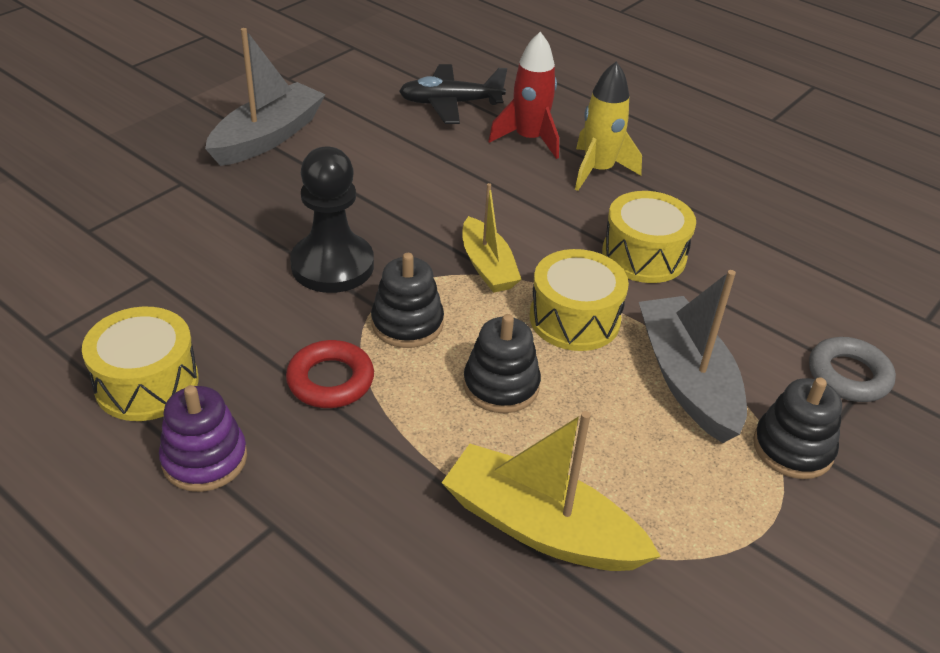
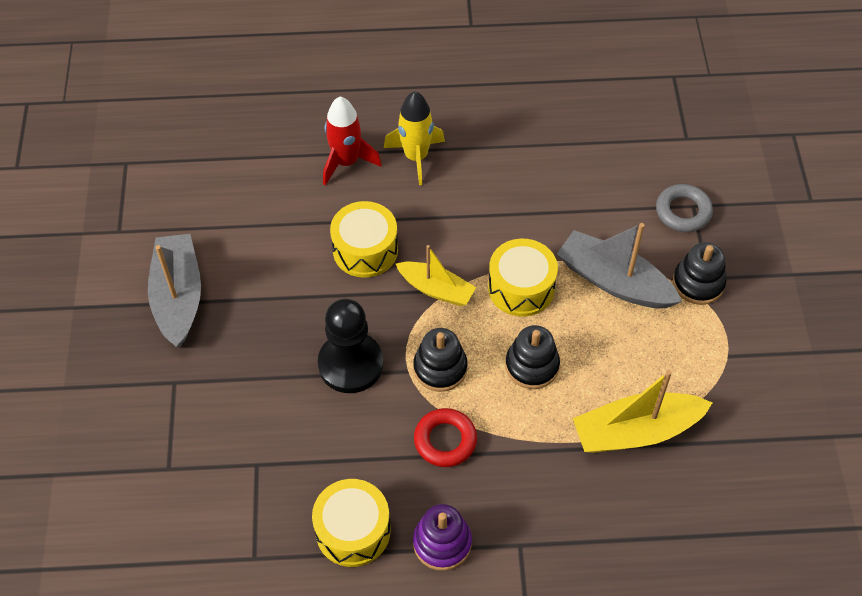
camera: 40 degrees left, 15 degrees up
black plane [399,64,507,124] -> none
yellow drum [602,191,696,283] -> yellow drum moved to [330,201,398,278]

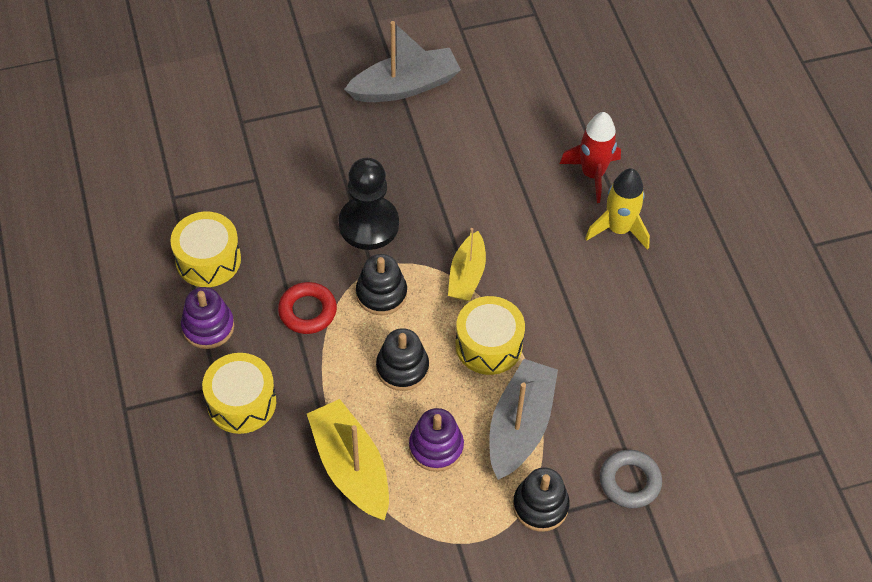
camera: 75 degrees right, 0 degrees up
yellow drum [330,201,398,278] -> yellow drum moved to [202,353,276,434]
none -> purple stacking toy [409,408,464,472]

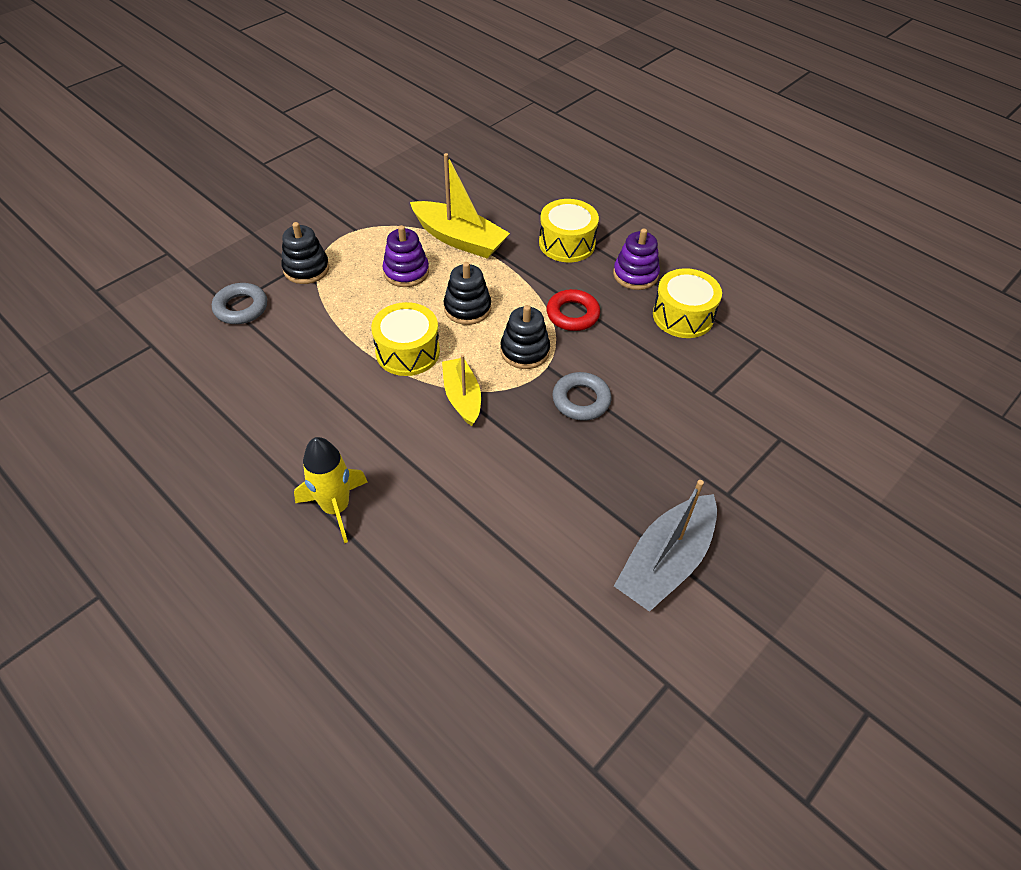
camera: 150 degrees right, 5 degrees down
black pawn [339,158,399,250] -> grey ring [553,372,611,421]
grey boat [489,359,558,480] -> none
red rocket [560,112,621,203] -> none

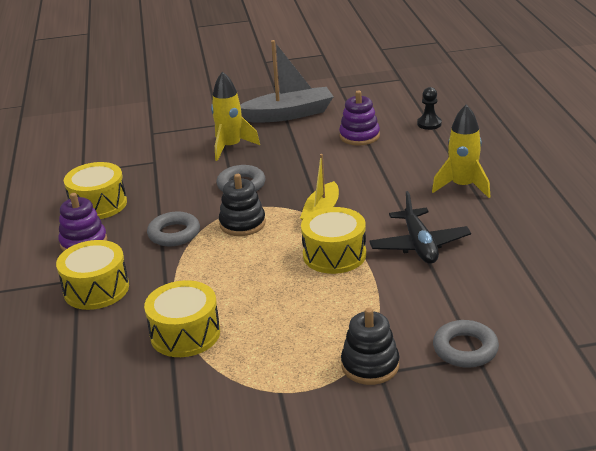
camera: 140 degrees left, 20 degrees down
purple stacking toy [382,225,429,287] -> purple stacking toy moved to [339,90,380,145]
yellow boat [410,153,510,259] -> yellow drum [144,280,220,357]
black stacking toy [444,262,491,325] -> none
red ring [547,289,600,331] -> grey ring [147,211,200,246]
none -> yellow rocket [211,71,260,161]
none -> black plane [369,191,471,264]
none -> black pawn [417,87,442,130]

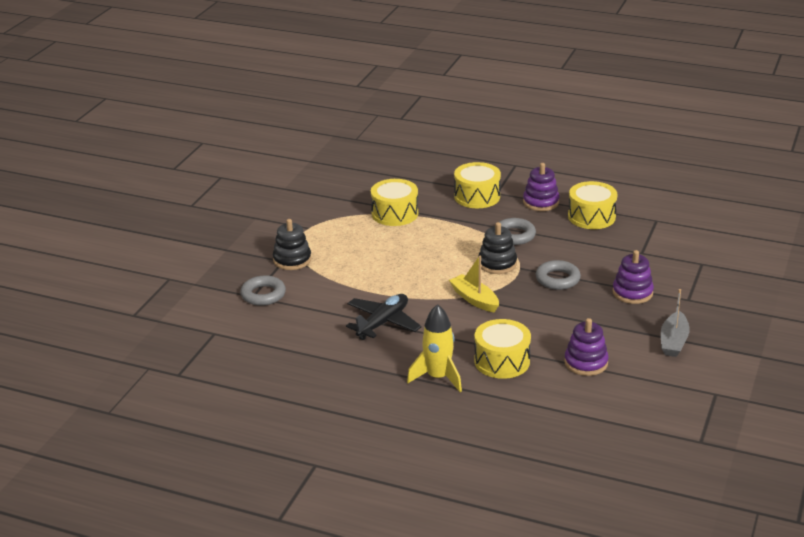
camera: 120 degrees right, 0 degrees up
yellow rocket [211,71,260,161] -> purple stacking toy [612,250,654,304]
grey boat [240,40,334,123] -> grey boat [661,289,690,357], size x0.65
yellow drum [301,207,366,274] -> yellow drum moved to [474,319,531,379]
black plane [369,191,471,264] -> black plane turned 105 degrees clockwise [346,294,422,340]
black pawn [417,87,442,130] -> none

